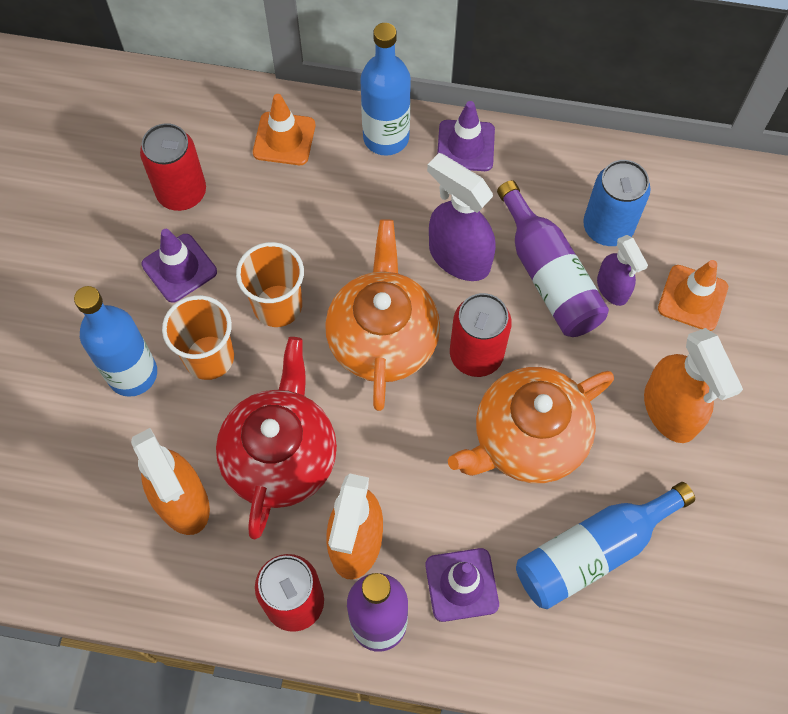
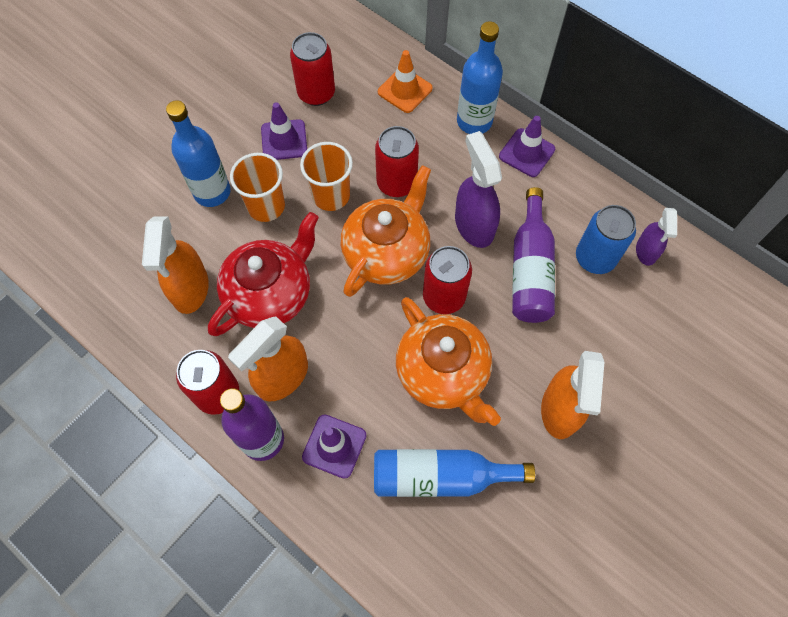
camera: 30 degrees right, 0 degrees up
orange teapot [448,367,614,483] -> orange teapot turned 120 degrees counterclockwise [396,297,501,426]
purple spray bottle [597,235,648,306] -> purple spray bottle moved to [636,208,677,266]
orange traffic cone [658,260,728,331] -> none
none -> red can [375,126,419,197]

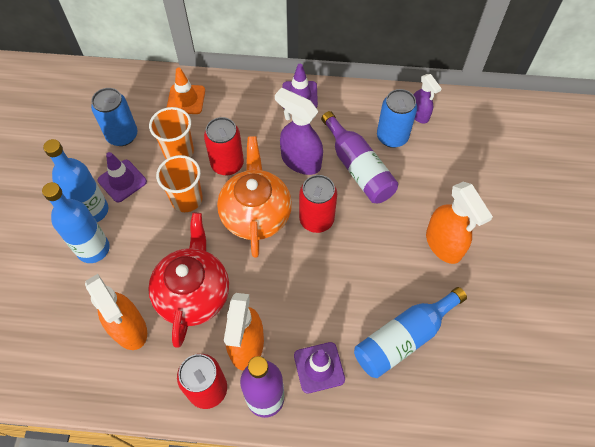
camera: 35 degrees left, 5 degrees down
orange cup [230,153,285,222] -> orange cup moved to [149,107,194,159]
red can [290,32,335,106] -> blue can [91,88,138,146]
orange teapot [396,297,501,426] -> none
blue bottle [457,21,503,134] -> blue bottle moved to [43,139,108,222]

